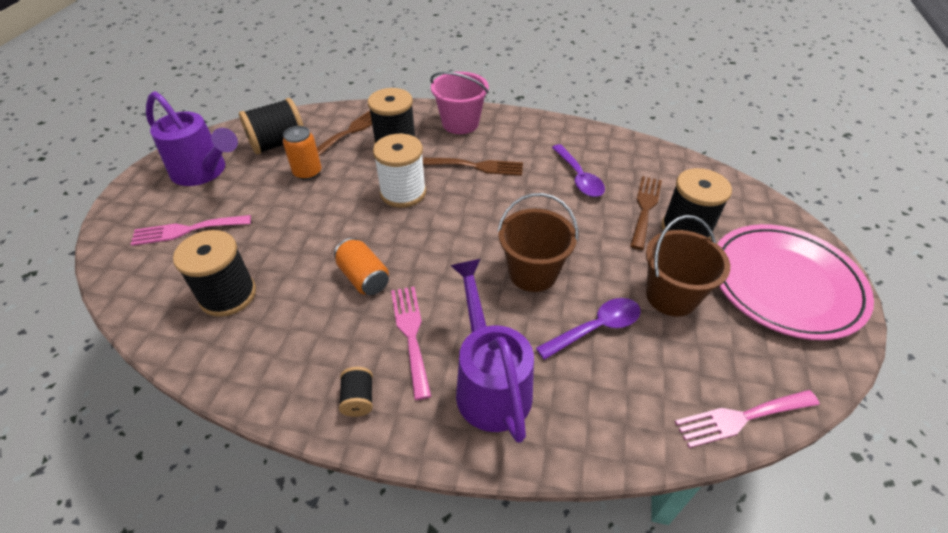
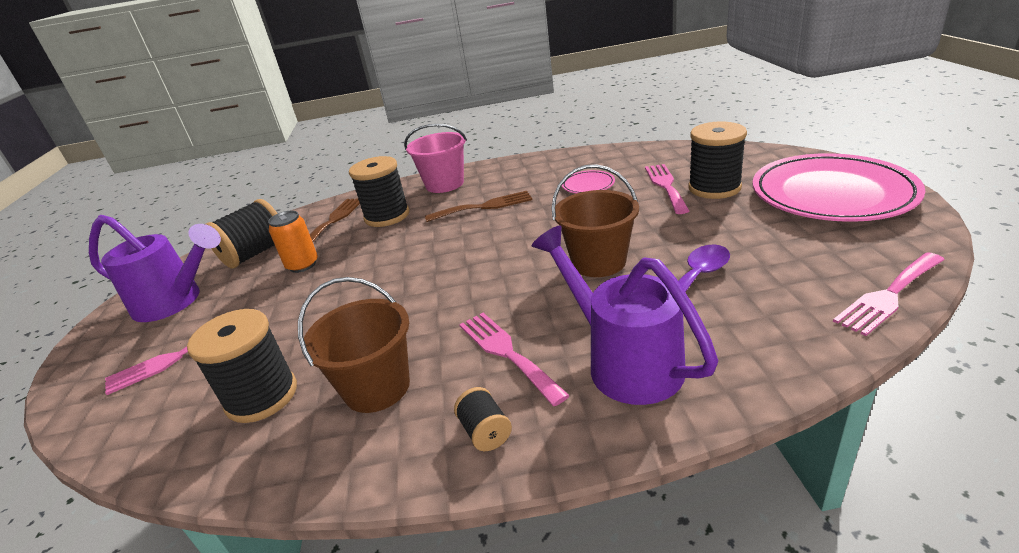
camera: 15 degrees left, 15 degrees down
orange can [334,238,389,295] -> none
white spool [373,134,426,208] -> none
purple spoon [552,144,605,197] -> pink plate [562,170,615,194]
brown fork [630,176,662,250] -> pink fork [645,164,689,214]
brown bucket [646,215,730,316] -> brown bucket moved to [298,277,410,413]

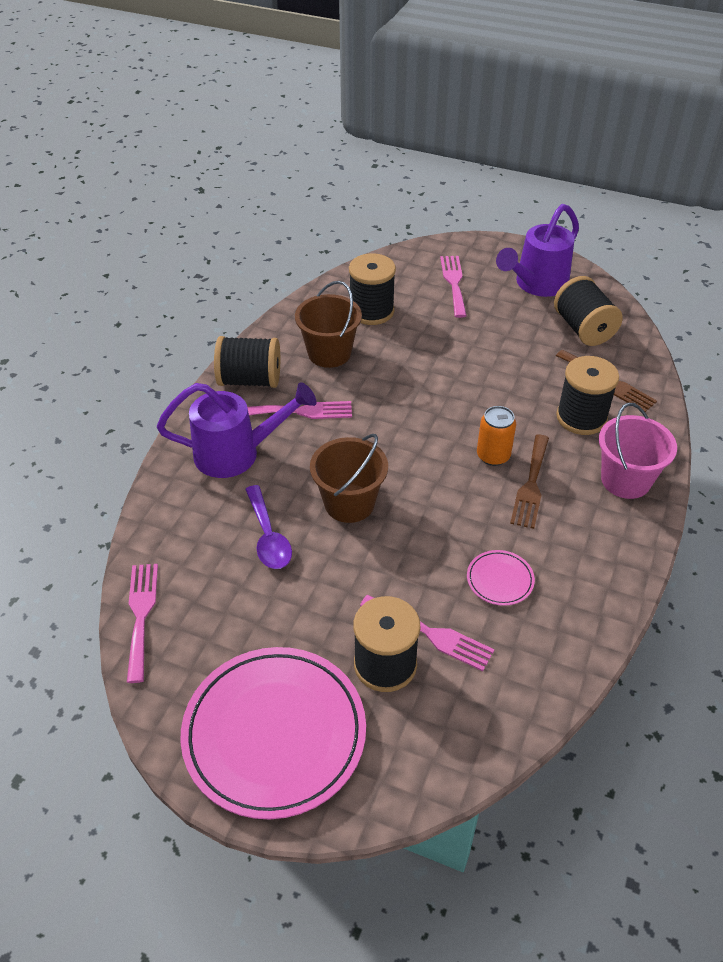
camera: 115 degrees right, 15 degrees up
orange can [268,210,318,273] -> orange can moved to [477,406,516,466]
black spool [454,387,512,451] -> black spool [214,336,280,388], size x2.01

